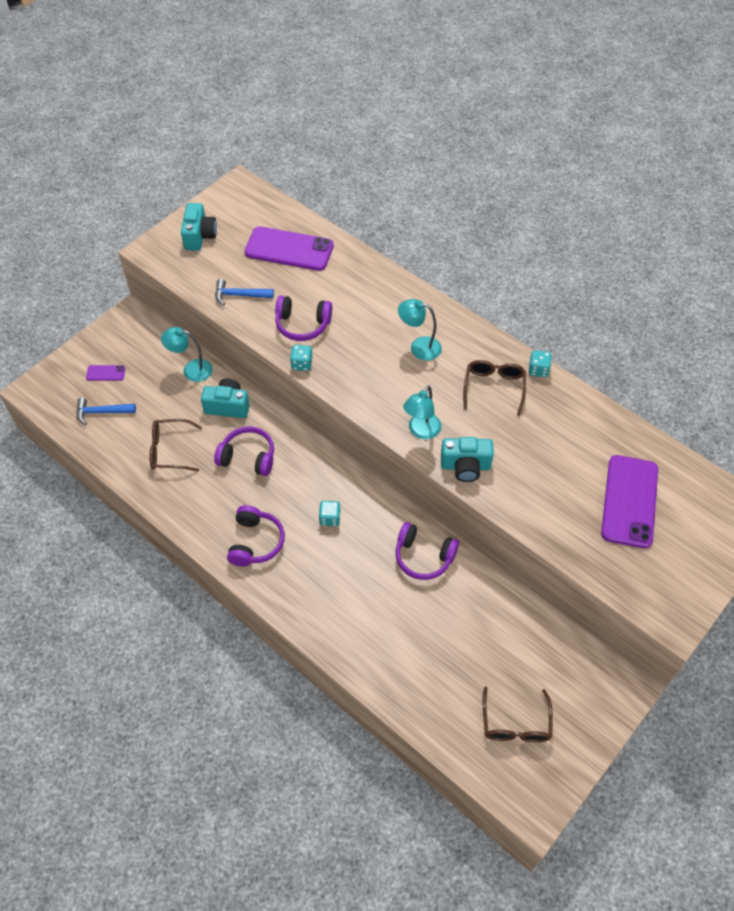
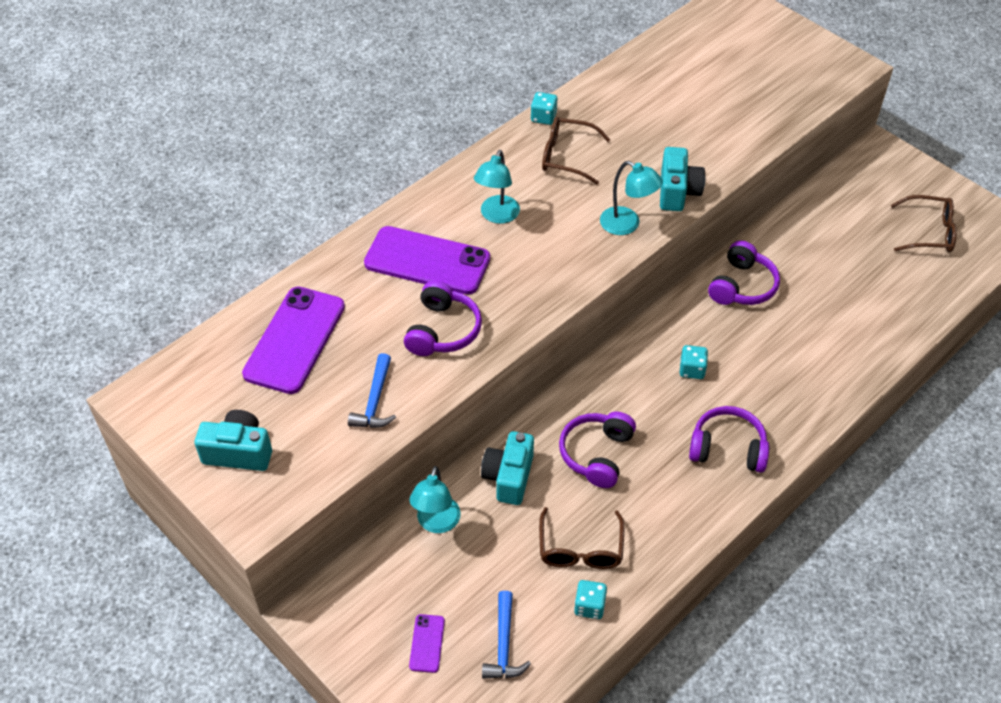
camera: 85 degrees left, 5 degrees down
turquoise dice [290,345,312,371] -> turquoise dice moved to [574,580,607,619]
purple phone [601,455,658,548] -> purple phone moved to [364,226,490,294]

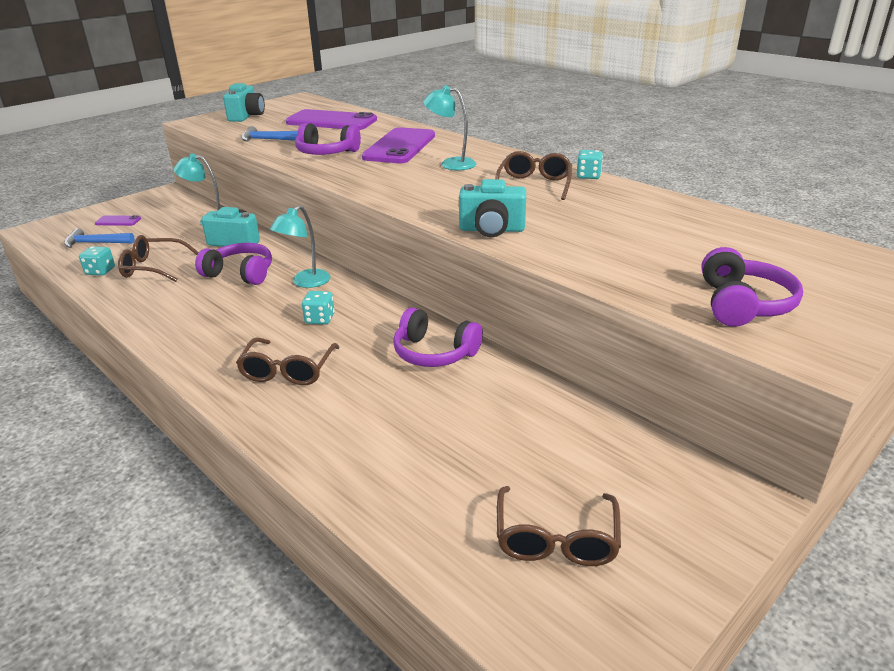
camera: 90 degrees right, 20 degrees down
turquoise lamp [600,161,663,235] -> turquoise lamp moved to [270,205,331,288]
purple headphones [689,406,769,473] -> purple headphones moved to [701,247,803,327]
none -> brown glasses [236,338,340,385]

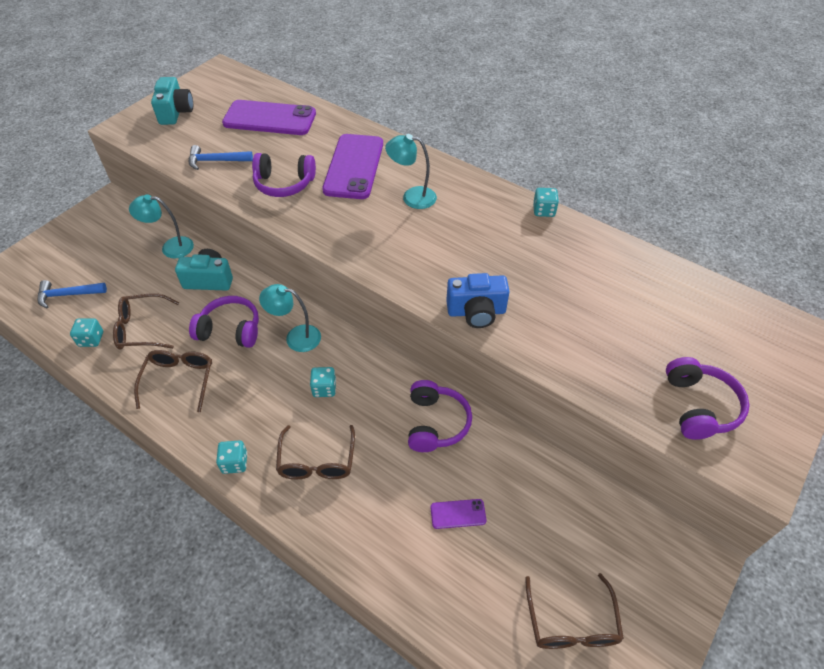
camera: 10 degrees left, 20 degrees up
purple phone [95,215,141,226] -> purple phone moved to [431,499,486,529]
turquoise lamp [270,205,331,288] -> turquoise lamp turned 75 degrees clockwise [259,284,321,352]
purple headphones [393,308,483,367] -> purple headphones turned 105 degrees counterclockwise [408,380,472,452]
turquoise camera [459,179,526,237] -> blue camera [446,273,510,328]
brown glasses [495,151,572,200] -> brown glasses moved to [134,350,212,412]
none -> turquoise dice [216,440,247,474]

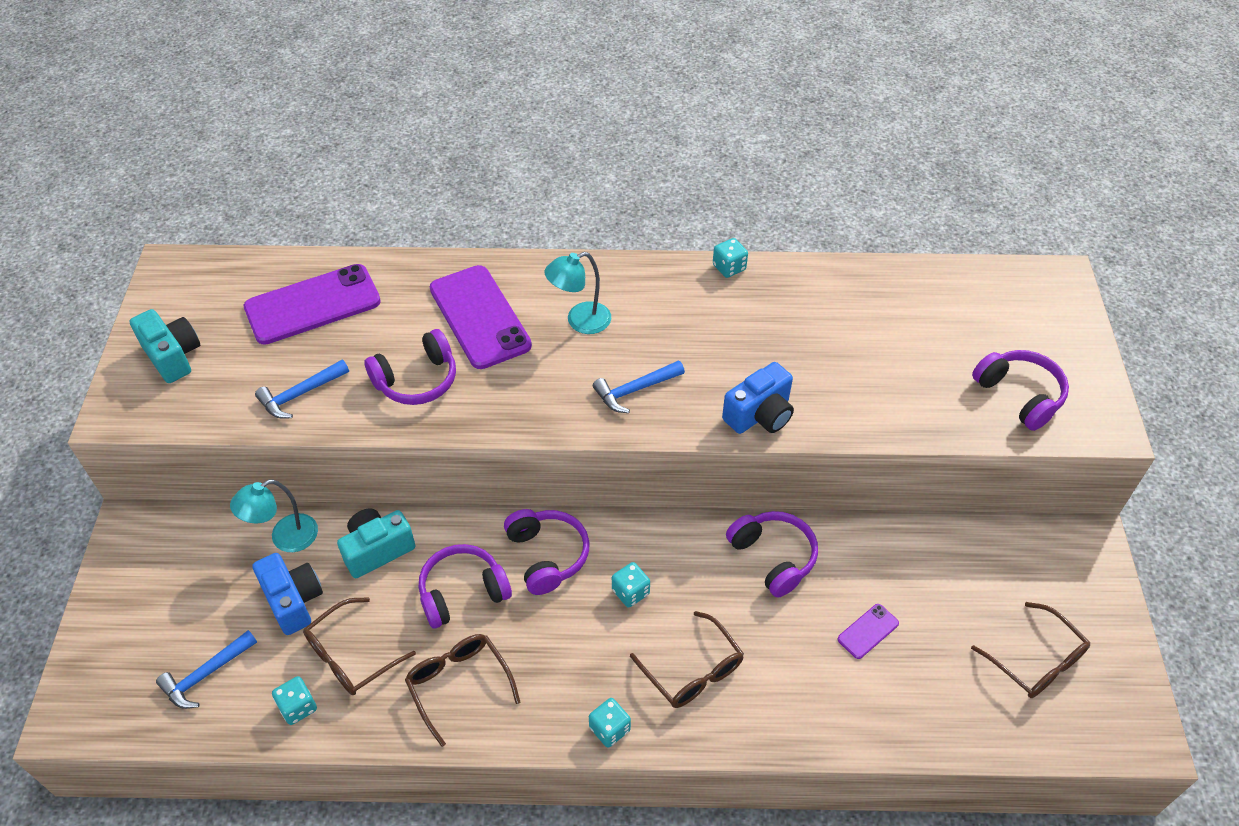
camera: 35 degrees left, 0 degrees up
turquoise lamp [259,284,321,352] -> purple headphones [504,509,590,595]
none -> blue camera [252,553,323,635]
none -> blue hammer [593,360,685,413]

